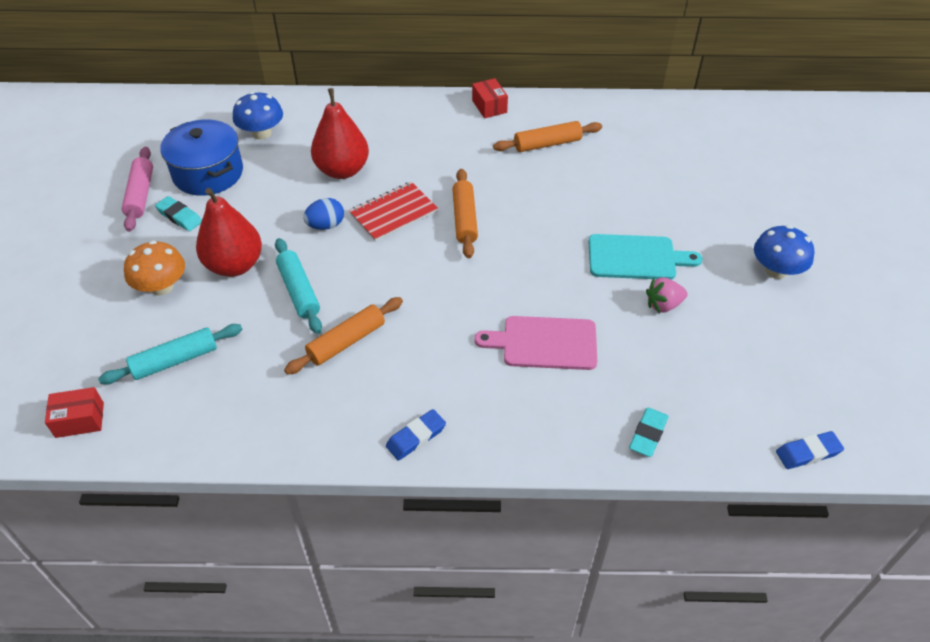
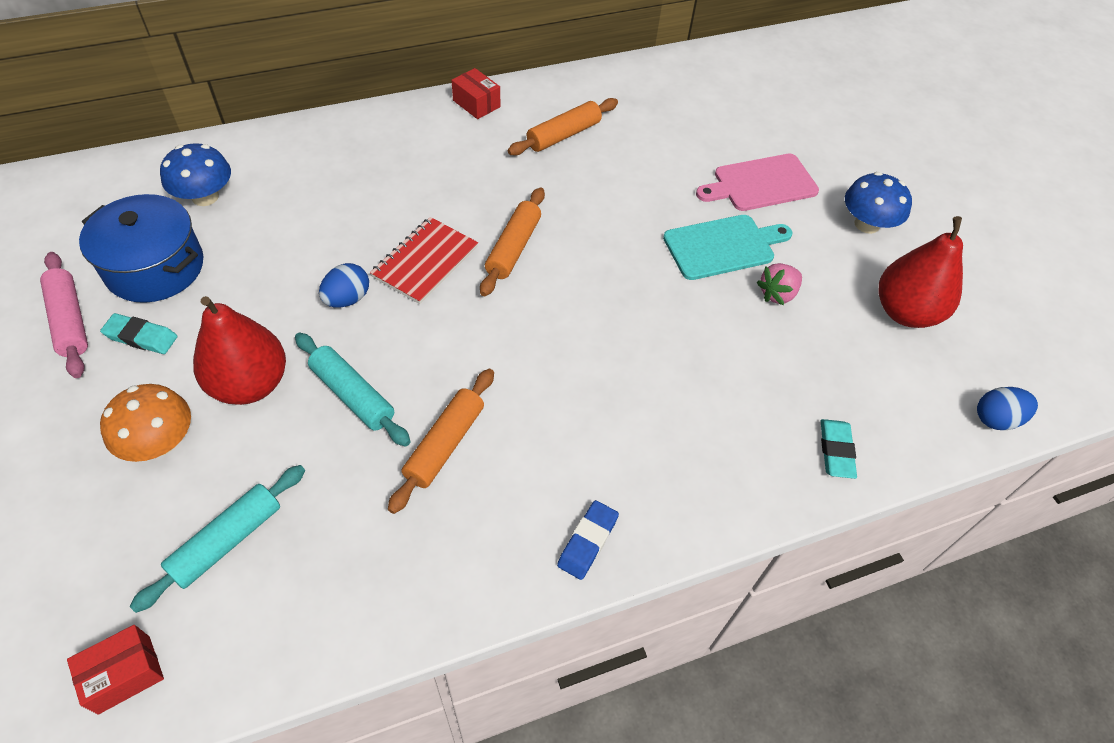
camera: 25 degrees left, 5 degrees up
red pear [311,88,369,179] -> red pear moved to [879,216,963,328]
orange rolling pin [453,169,478,258] -> orange rolling pin turned 45 degrees clockwise [480,187,545,296]
pink cutting board [474,316,597,370] -> pink cutting board moved to [696,154,819,211]
blue eraser [776,431,844,469] -> blue egg [977,387,1038,430]

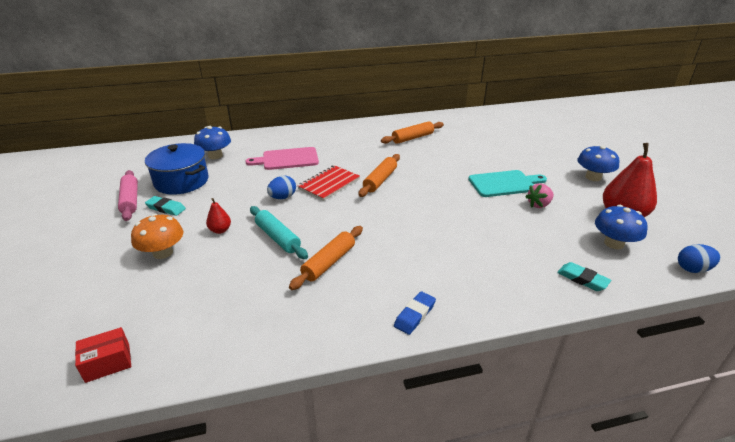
camera: 10 degrees right, 20 degrees down
turquoise rolling pin [130,465,305,613] -> none
red pear [193,296,286,405] -> red pear [206,198,231,234], size x0.47
red box [451,68,500,119] -> none
pink cutting board [696,154,819,211] -> pink cutting board moved to [245,147,319,170]
turquoise eraser [821,419,857,479] -> turquoise eraser turned 60 degrees counterclockwise [557,262,611,291]
none -> blue mushroom [595,205,648,250]

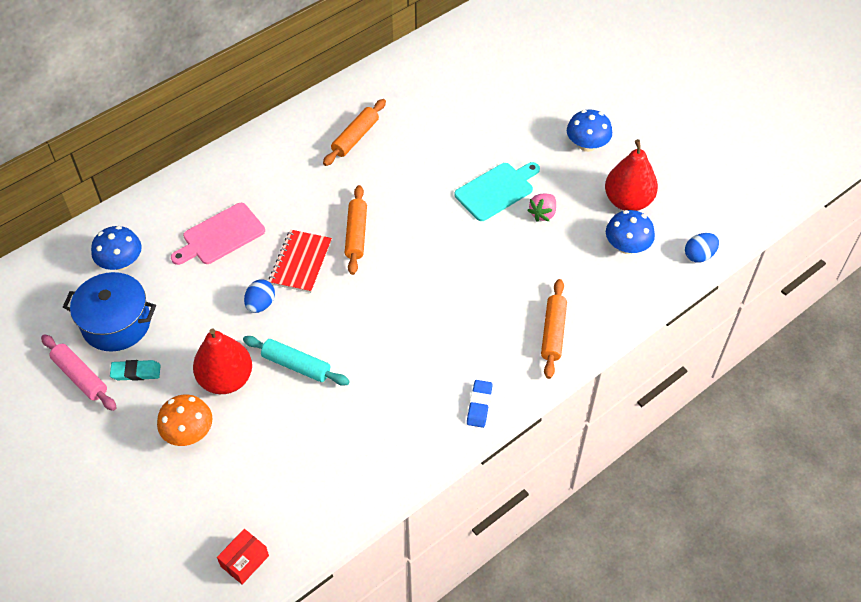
camera: 25 degrees left, 20 degrees up
red pear [206,198,231,234] -> red pear [193,328,252,394], size x2.11
orange rolling pin [289,226,363,290] -> orange rolling pin moved to [541,279,567,379]
turquoise eraser [557,262,611,291] -> none

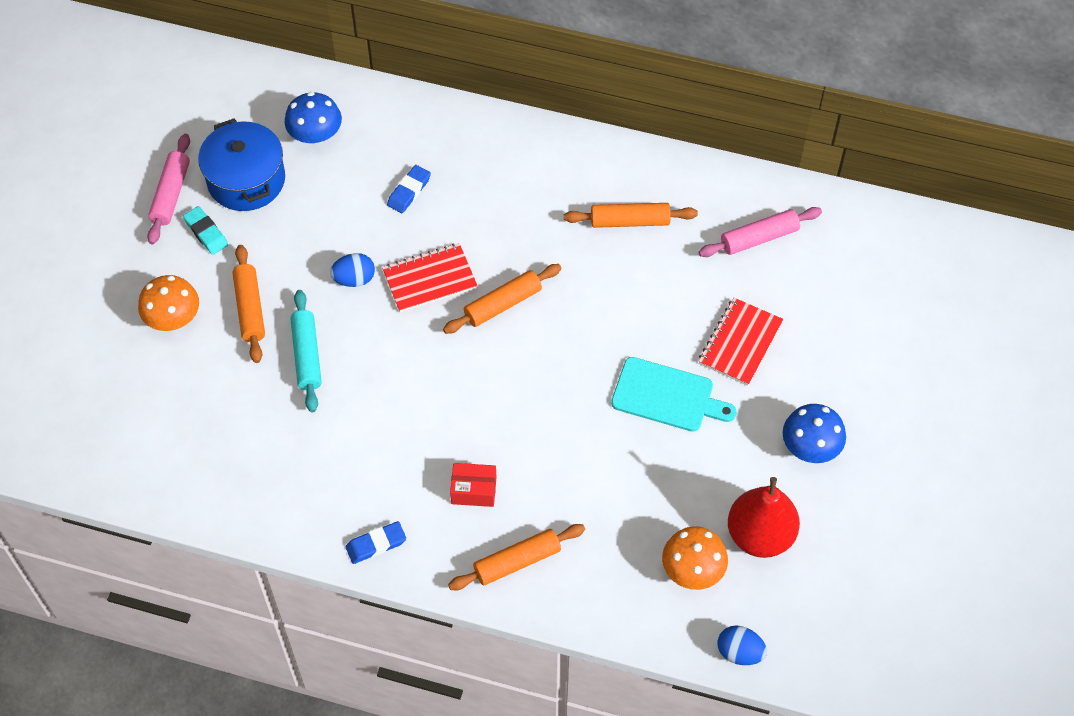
camera: 55 degrees right, 5 degrees up
pink cutting board [171,203,265,265] -> blue eraser [387,165,431,213]
red pear [193,328,252,394] -> orange rolling pin [232,245,265,363]
red box [217,529,269,584] -> red box moved to [450,463,497,507]
pink strawberry [527,194,556,221] -> none
blue mushroom [606,210,655,254] -> orange mushroom [662,527,728,590]
none -> pink rolling pin [699,207,822,257]
none -> red notebook [699,298,783,386]

